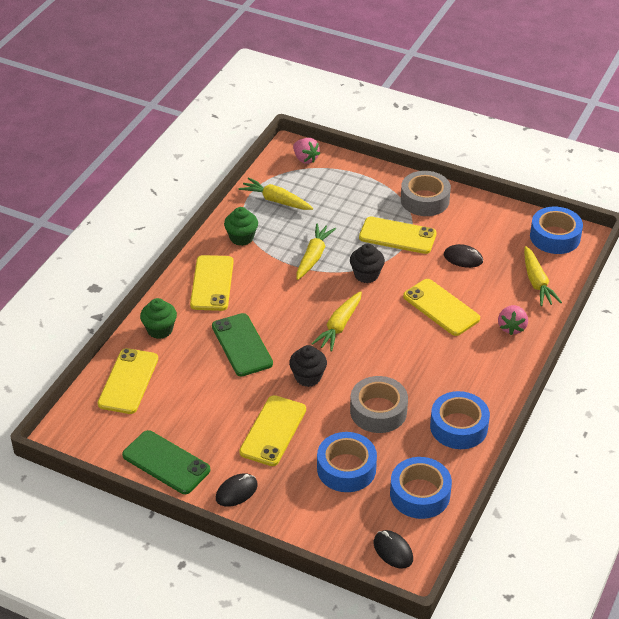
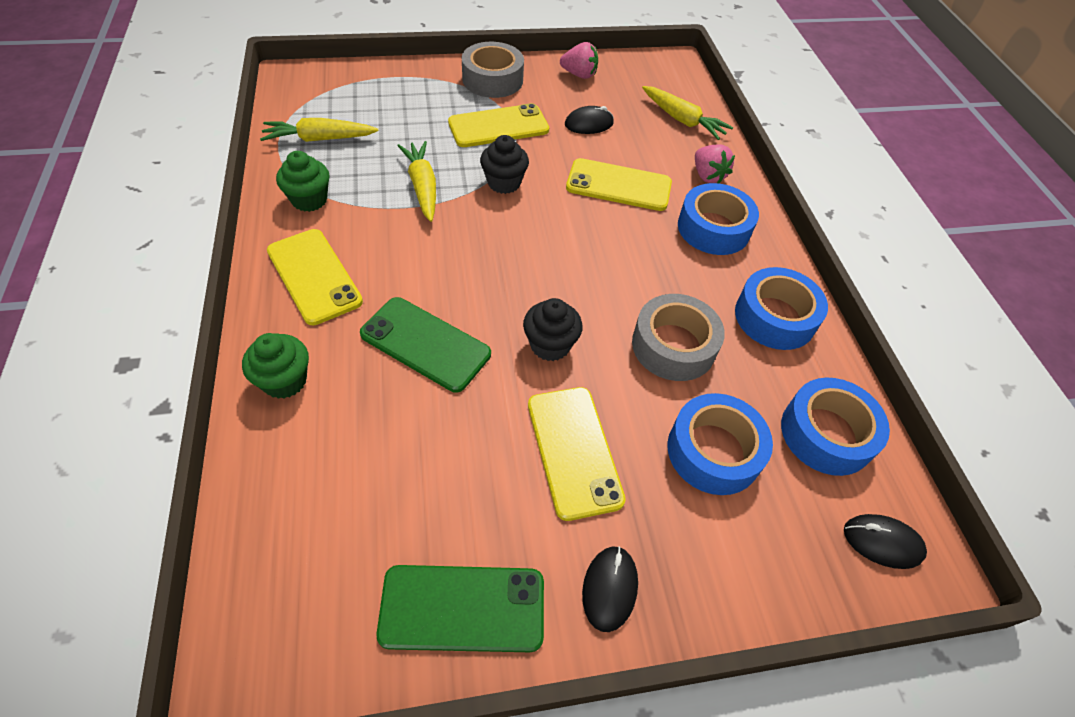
camera: 40 degrees left, 10 degrees up
yellow phone [98,348,158,414] -> none
pink strawberry [293,138,320,164] -> pink strawberry moved to [560,42,598,79]
yellow carrot [311,291,362,352] -> none
blue tape [530,207,583,254] -> blue tape moved to [678,183,759,255]

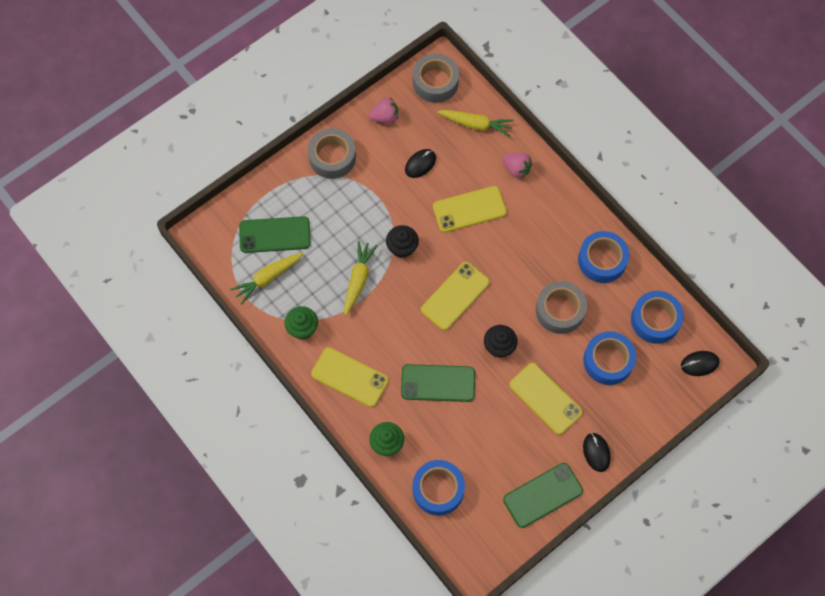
camera: 25 degrees left, 15 degrees up
yellow carrot [397,141,436,222] -> yellow carrot turned 60 degrees clockwise [344,241,378,316]
yellow phone [448,103,549,147] -> yellow phone moved to [421,262,490,330]
blue tape [678,183,759,255] -> blue tape moved to [413,460,465,515]
none -> green phone [239,216,311,253]
none -> grey tape [413,54,459,103]

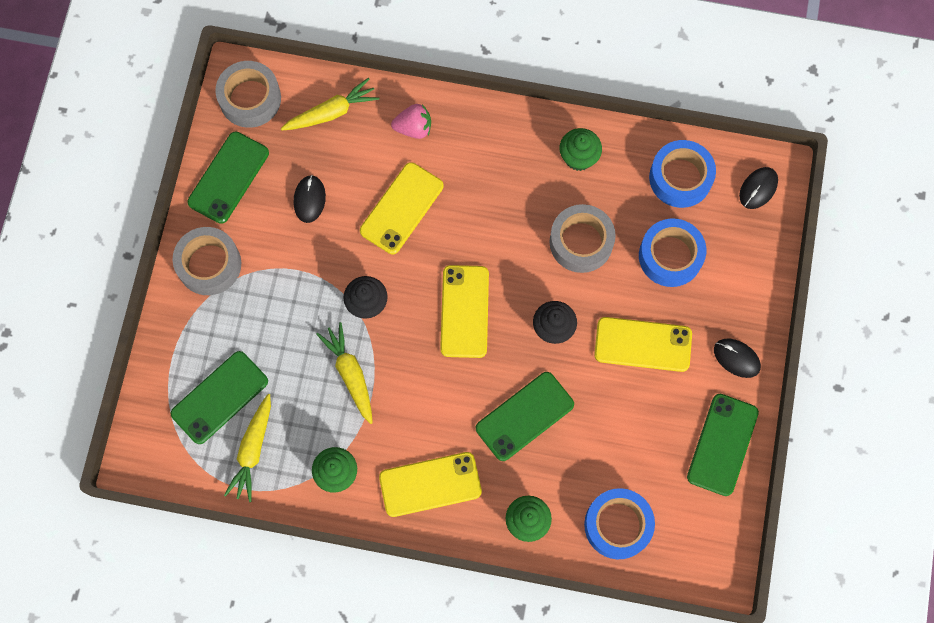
camera: 40 degrees left, 5 degrees up
pink strawberry [369,98,398,123] -> green phone [187,132,269,224]
blue tape [578,231,629,283] -> green cupcake [560,128,602,171]

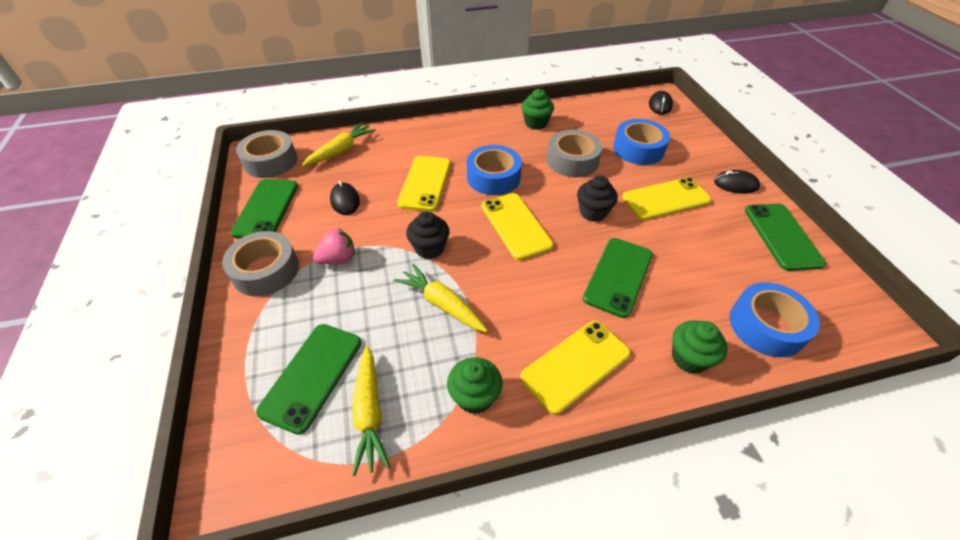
camera: 25 degrees left, 25 degrees down
pink strawberry [391,104,431,139] -> pink strawberry moved to [313,228,355,264]
blue tape [649,140,716,208] -> blue tape moved to [467,145,522,195]

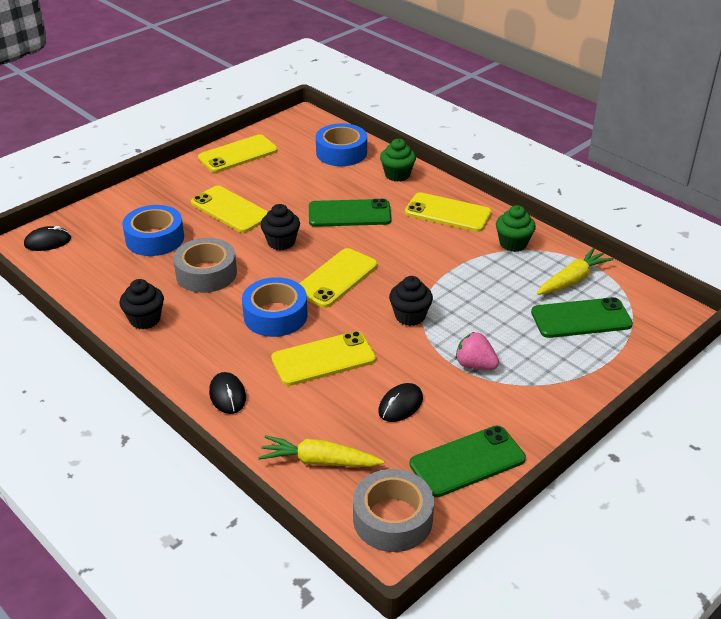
camera: 120 degrees left, 10 degrees down
grey tape [222,231,299,296] -> none
yellow carrot [394,264,488,332] -> none
green cupcake [521,89,554,130] -> black cupcake [119,279,164,329]
black mouse [714,170,760,194] -> black mouse moved to [209,372,246,414]
green phone [745,204,826,271] -> yellow phone [198,134,278,173]

